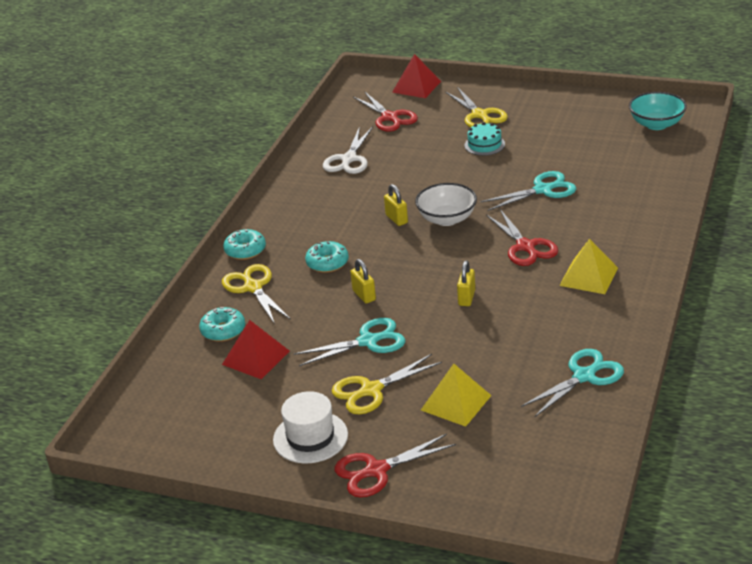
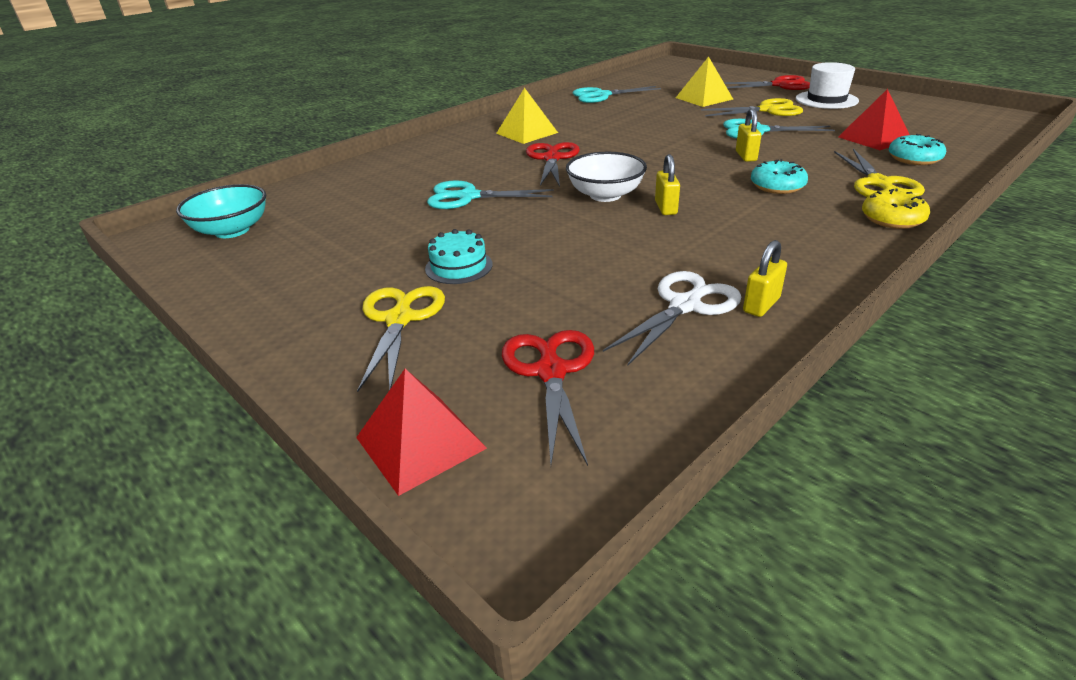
camera: 155 degrees left, 0 degrees up
turquoise donut [223,229,266,260] -> yellow donut [862,189,930,229]
yellow padlock [457,261,475,306] -> yellow padlock moved to [743,240,787,317]

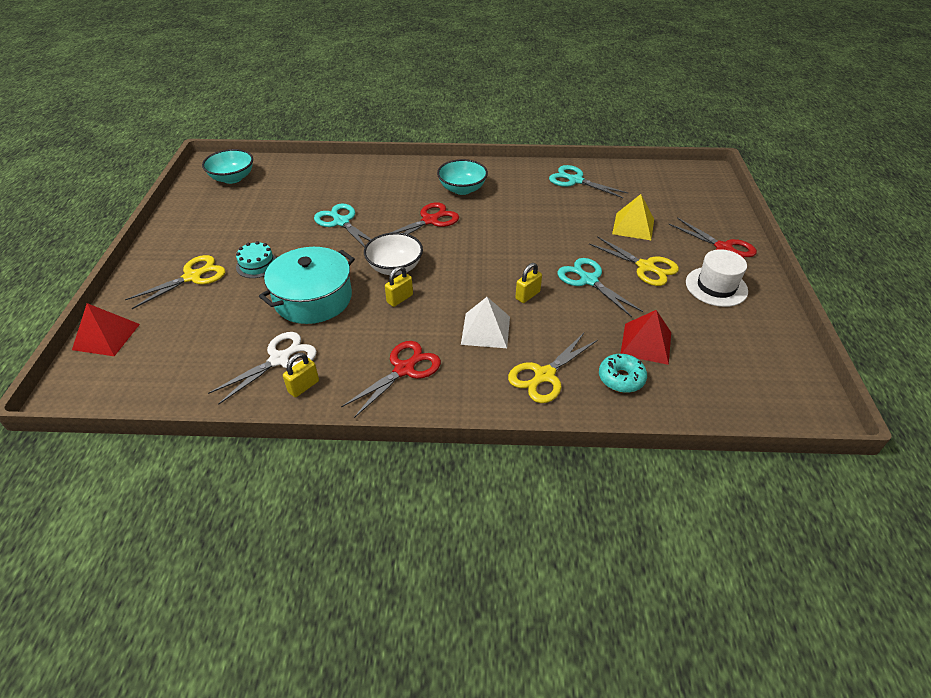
camera: 45 degrees right, 10 degrees up
yellow pyramid [496,88,558,144] -> turquoise bowl [437,159,488,195]
red scissors [502,330,594,466] -> red scissors moved to [341,341,441,418]
white scissors [603,271,741,365] -> white scissors turned 45 degrees counterclockwise [208,332,317,405]
yellow padlock [743,240,787,317] -> yellow padlock turned 45 degrees counterclockwise [283,353,319,397]
turquoise donut [751,159,808,194] -> white pyramid [461,297,510,348]
yellow donut [862,189,930,229] -> none
none -> turquoise pot [259,247,355,324]

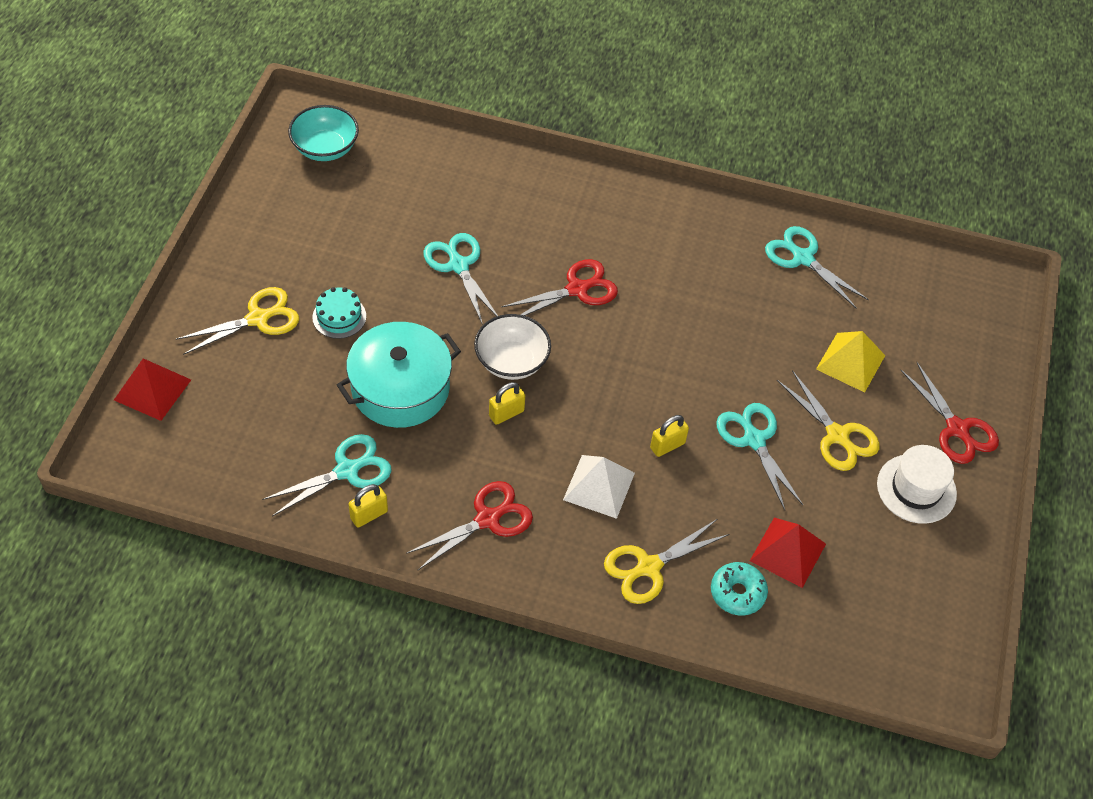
camera: 10 degrees right, 10 degrees up
white scissors [208,332,317,405] -> turquoise scissors [262,434,392,516]
turquoise bowl [437,159,488,195] -> none

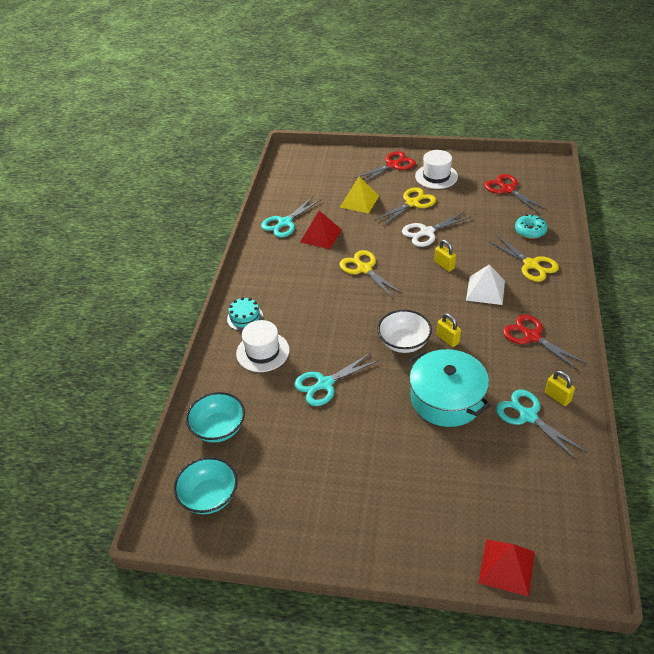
camera: 90 degrees left, 10 degrees down
yellow scissors [176,287,299,355] -> yellow scissors moved to [339,250,403,299]
turquoise cake [312,287,366,339] -> turquoise cake moved to [227,297,263,331]
red scissors [501,259,618,316] -> red scissors moved to [485,174,547,213]
turquoise scissors [716,403,803,510] -> white scissors [402,212,471,247]
red pyramid [750,518,826,588] -> red pyramid moved to [300,211,342,249]
none -> turquoise bowl [186,392,245,443]
none -> white hat [236,320,290,372]

